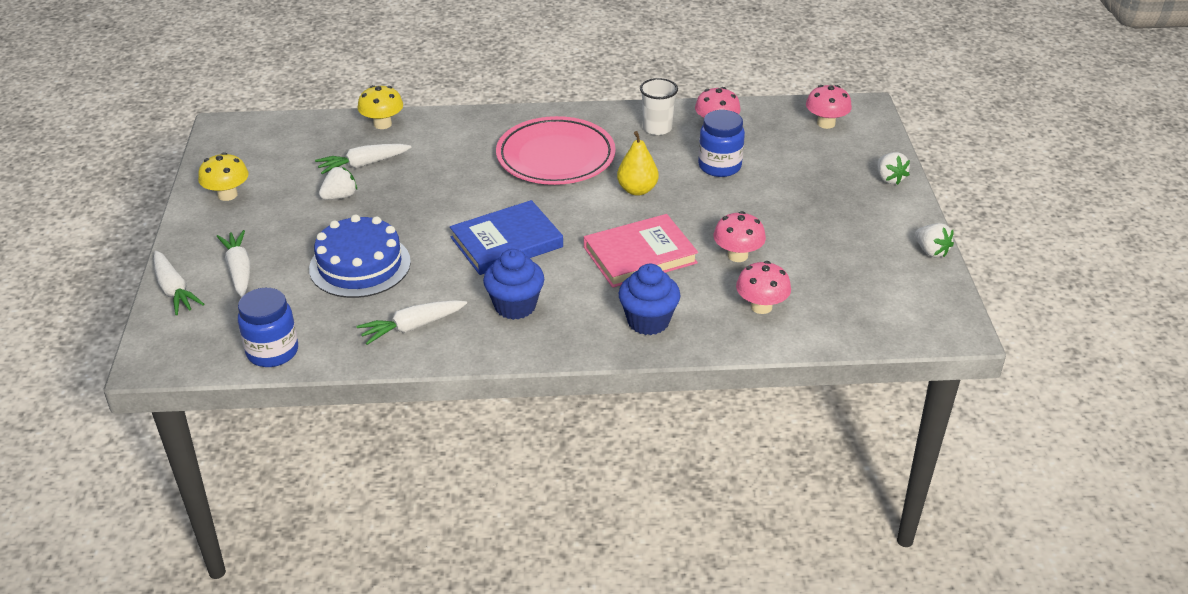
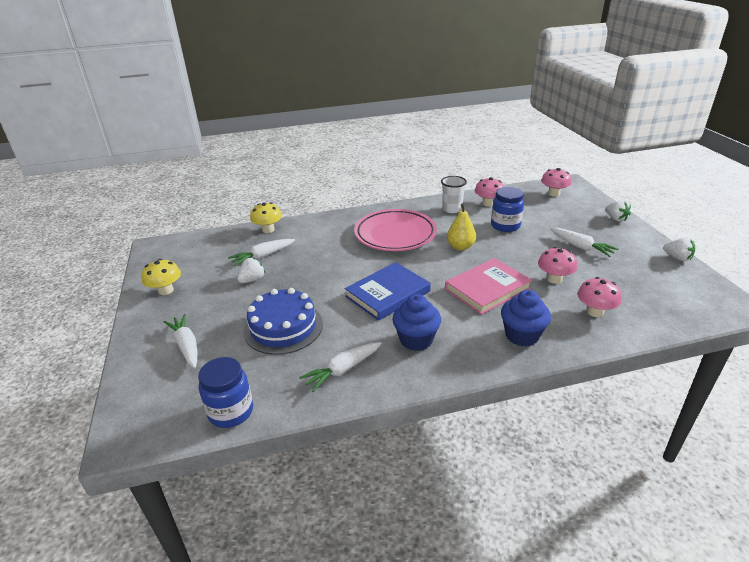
camera: 10 degrees left, 5 degrees down
white carrot [154,251,204,315] -> white carrot moved to [550,228,619,257]

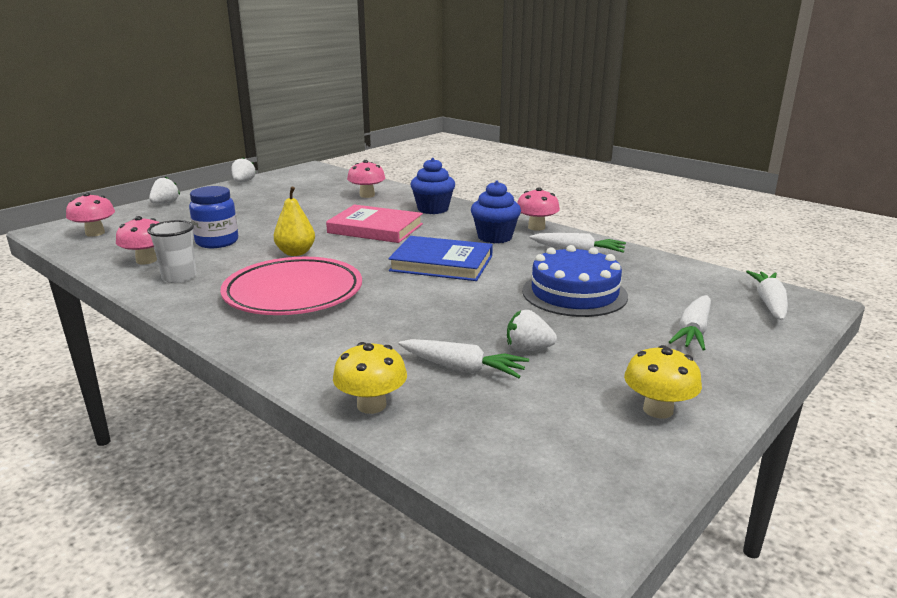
camera: 125 degrees left, 10 degrees down
blue jar [198,357,253,428] -> none
pink mushroom [538,247,577,284] -> pink mushroom moved to [517,187,560,231]
white carrot [550,228,619,257] -> white carrot moved to [746,271,788,320]

